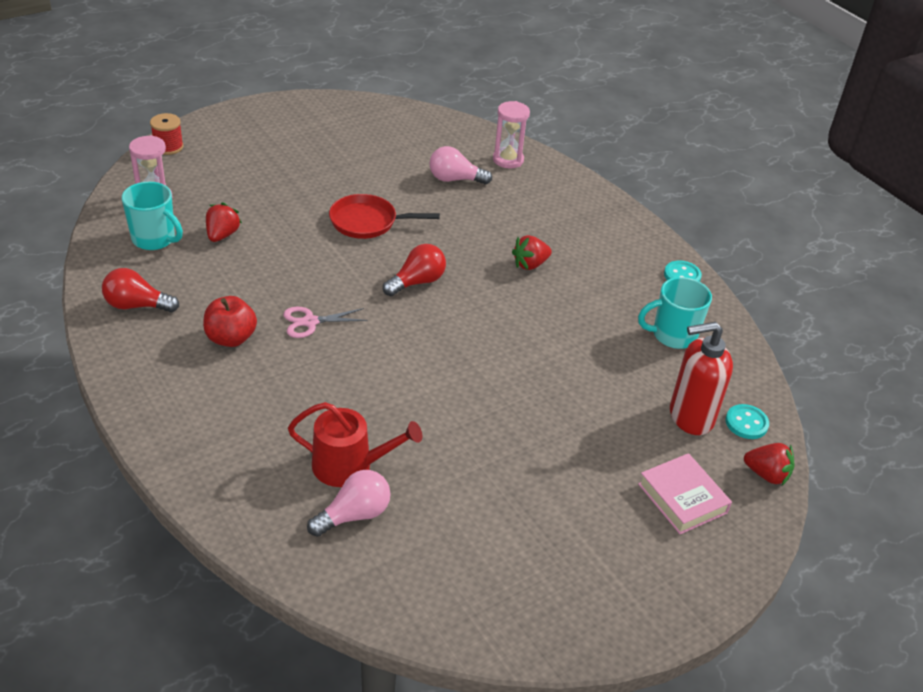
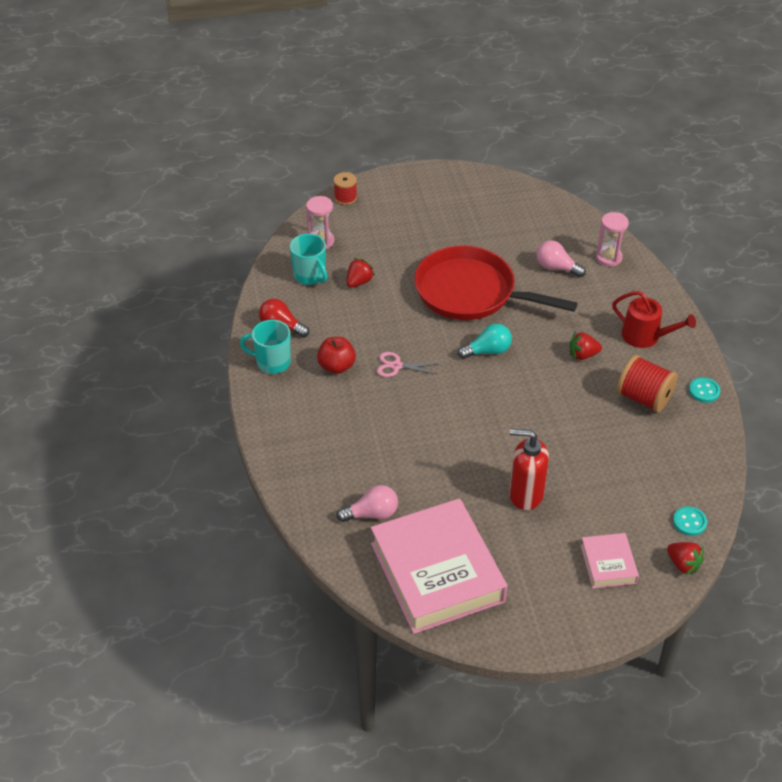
camera: 25 degrees right, 5 degrees up
red watering can [288,402,422,487] -> red watering can moved to [612,291,696,348]
red pan [329,194,440,239] -> red pan [414,246,578,320], size x1.90
red light bulb [383,244,446,296] -> turquoise light bulb [458,324,512,359]
turquoise mug [638,277,712,349] -> turquoise mug moved to [240,320,291,374]
red soap dispenser [670,322,733,435] -> red soap dispenser moved to [509,429,549,510]
none -> pink book [371,498,507,634]
none -> red spool [617,355,678,413]

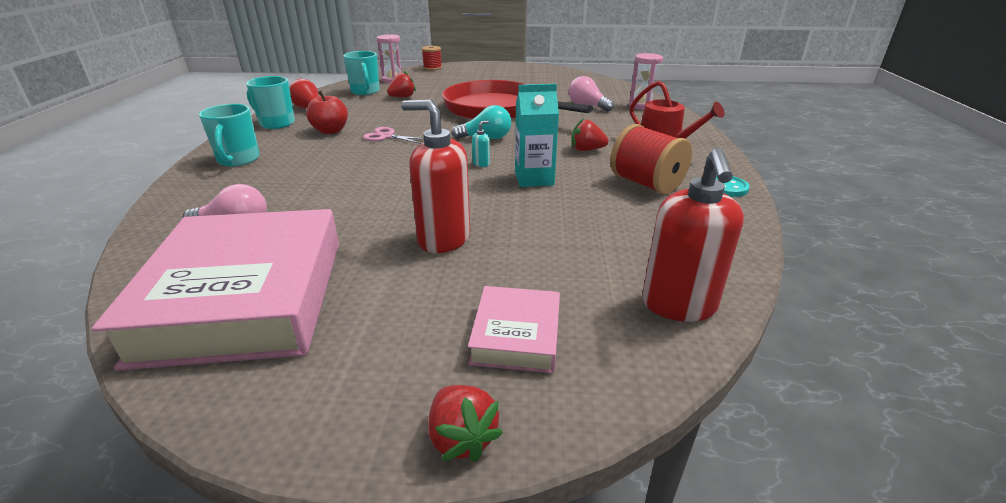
camera: 15 degrees right, 15 degrees down
red strawberry [667,542,704,575] -> red strawberry moved to [428,385,503,462]
turquoise button [673,506,707,536] -> red soap dispenser [642,148,744,322]
none -> turquoise mug [199,104,260,166]
none -> turquoise soap dispenser [472,120,490,167]
none -> turquoise carton [515,84,559,187]

